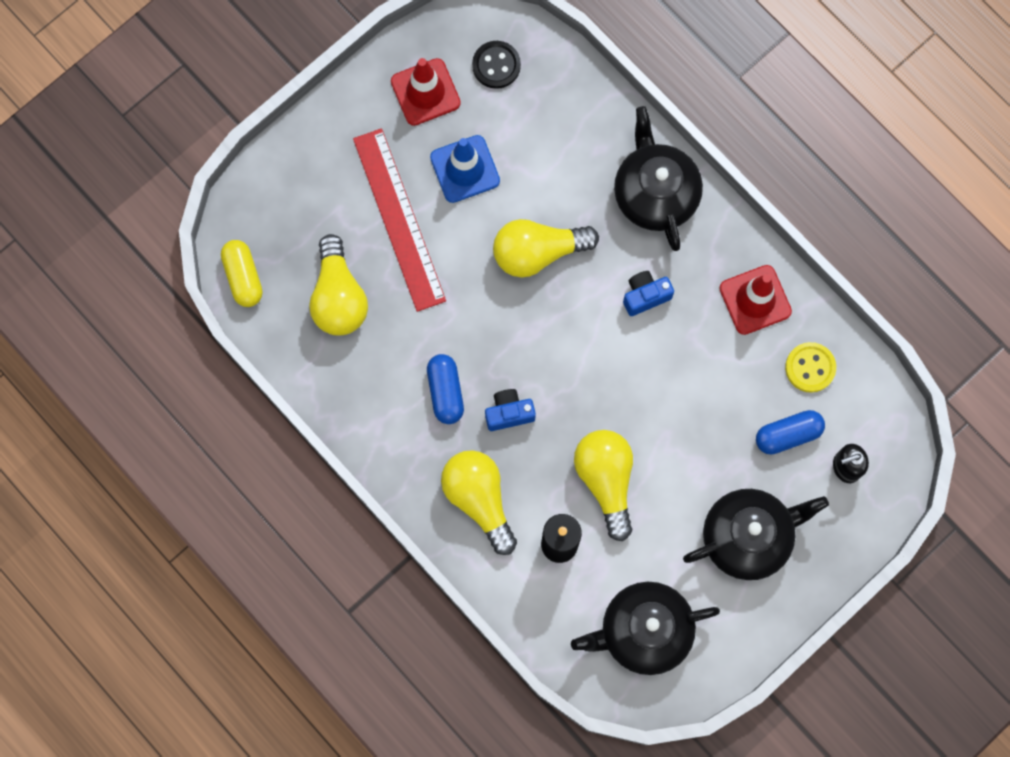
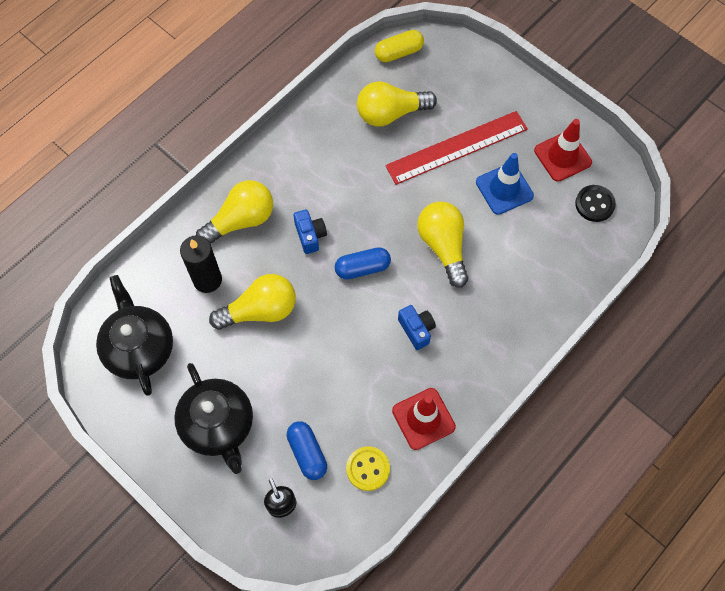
camera: 85 degrees right, 10 degrees down
blue capsule [427,354,464,424] -> blue capsule moved to [335,247,391,279]
black teapot [614,106,703,251] -> none

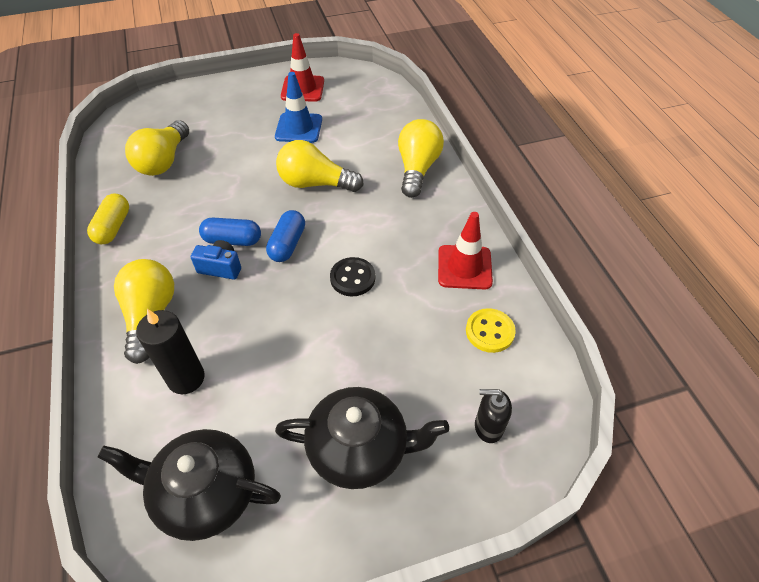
camera: 60 degrees left, 15 degrees down
yellow light bulb [209,274,296,330] -> yellow light bulb moved to [398,119,444,198]
blue capsule [287,421,327,480] -> blue capsule moved to [199,218,261,246]
yellow capsule [375,30,424,62] -> yellow capsule moved to [87,194,129,244]
red ruler [385,111,528,185] -> none
blue camera [398,305,436,350] -> none
black button [575,185,616,222] -> black button moved to [330,257,375,296]

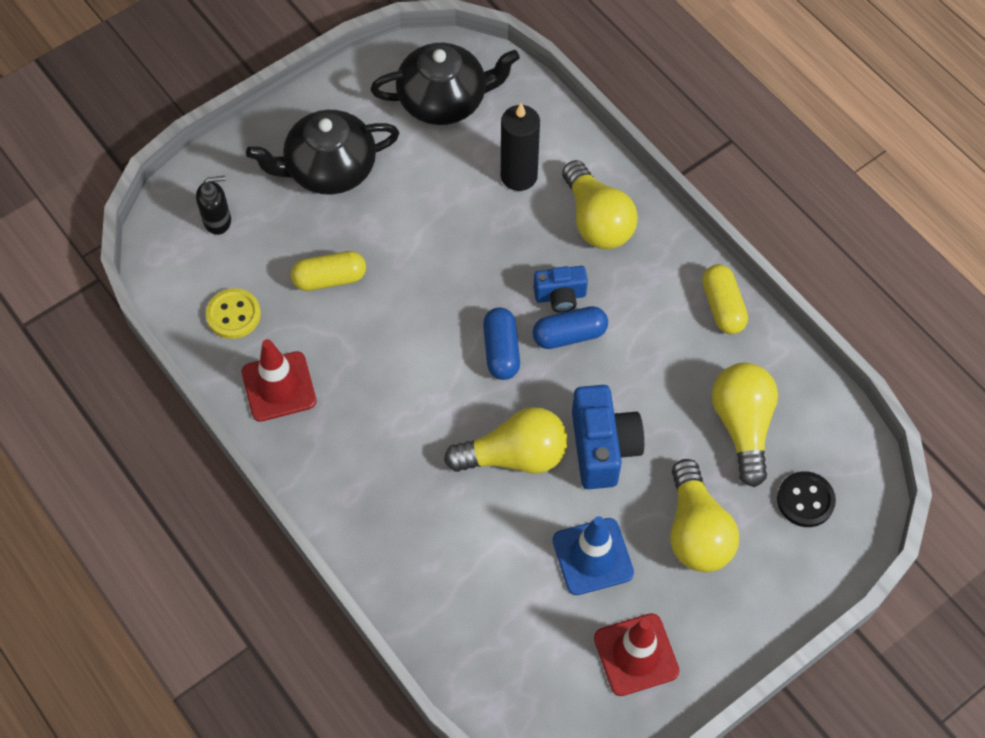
camera: 160 degrees right, 10 degrees up
black button [330,257,375,296] -> black button moved to [777,471,836,527]
yellow light bulb [398,119,444,198] -> yellow light bulb moved to [670,459,739,572]
none -> yellow capsule [291,251,366,291]
none -> blue camera [572,385,645,489]

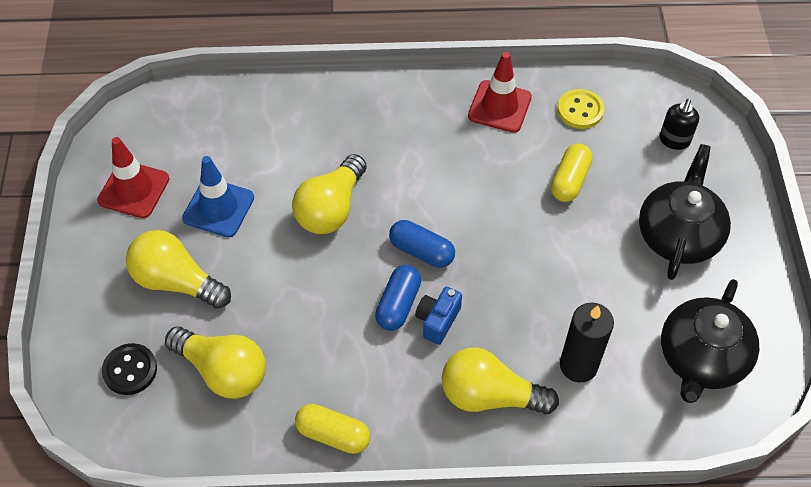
camera: 125 degrees right, 5 degrees down
blue camera [572,385,645,489] -> none

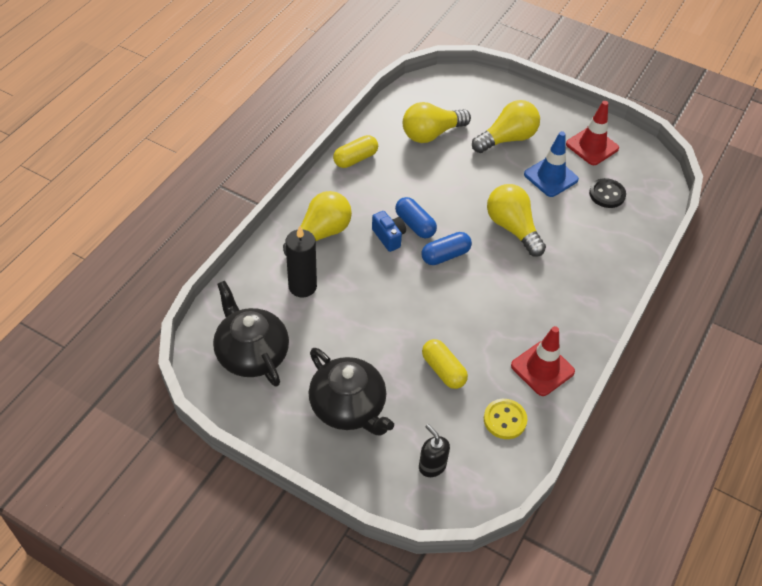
camera: 120 degrees right, 5 degrees down
black button [102,343,157,395] -> black button moved to [589,178,626,208]

